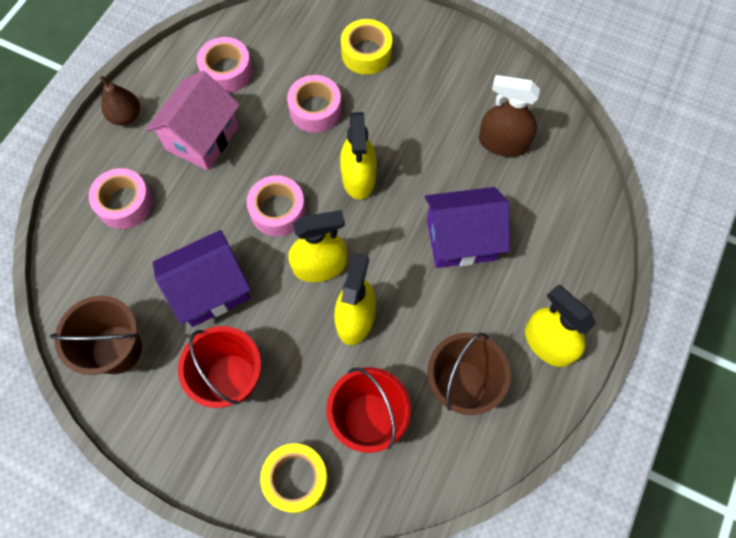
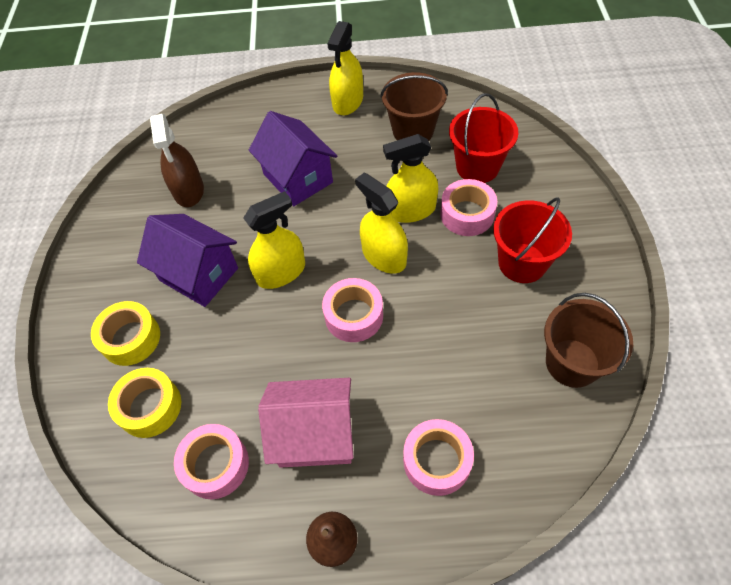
camera: 115 degrees left, 10 degrees down
purple house [153,230,251,327] -> purple house moved to [137,214,238,307]
yellow tape [260,443,328,513] -> yellow tape moved to [108,368,181,438]
pink tape [287,75,342,133] -> pink tape moved to [440,179,497,236]

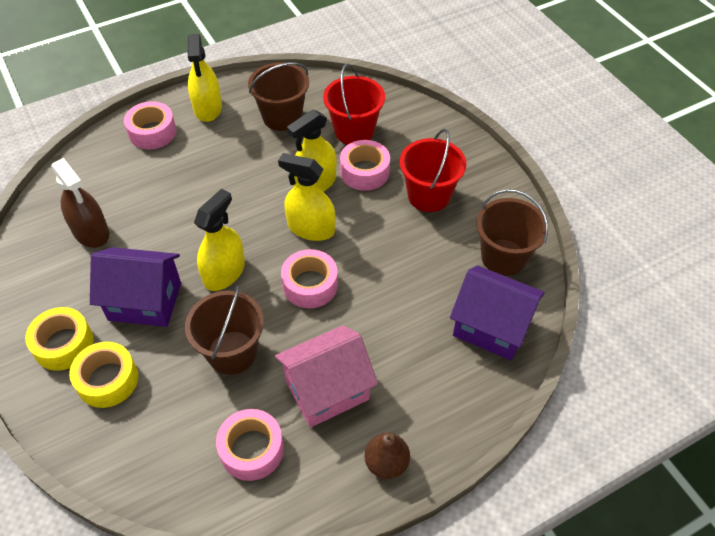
camera: 30 degrees left, 5 degrees down
yellow tape [108,368,181,438] -> yellow tape moved to [25,307,94,371]
purple house [249,111,337,206] -> purple house moved to [450,265,545,360]
pink tape [403,419,474,496] -> pink tape moved to [124,101,176,149]
none -> brown bucket [185,285,264,375]

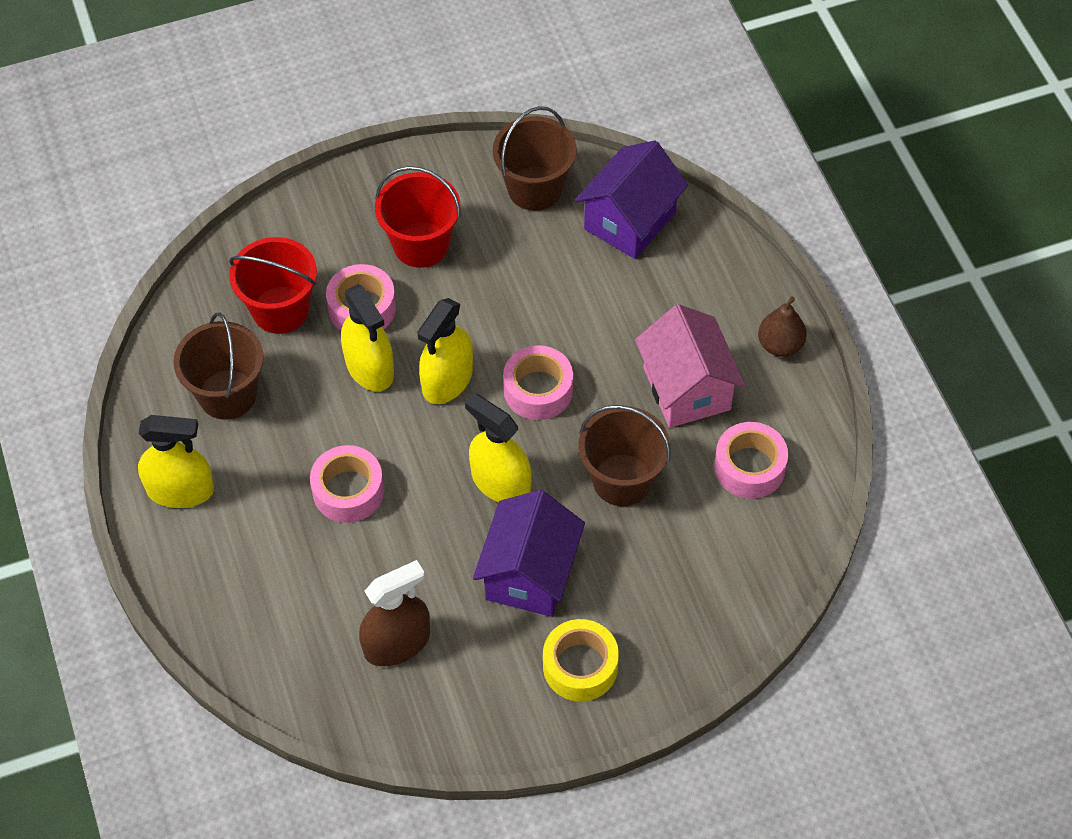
camera: 80 degrees left, 5 degrees up
yellow tape [69,342,138,408] -> none
pink tape [124,101,176,149] -> pink tape moved to [310,445,384,523]

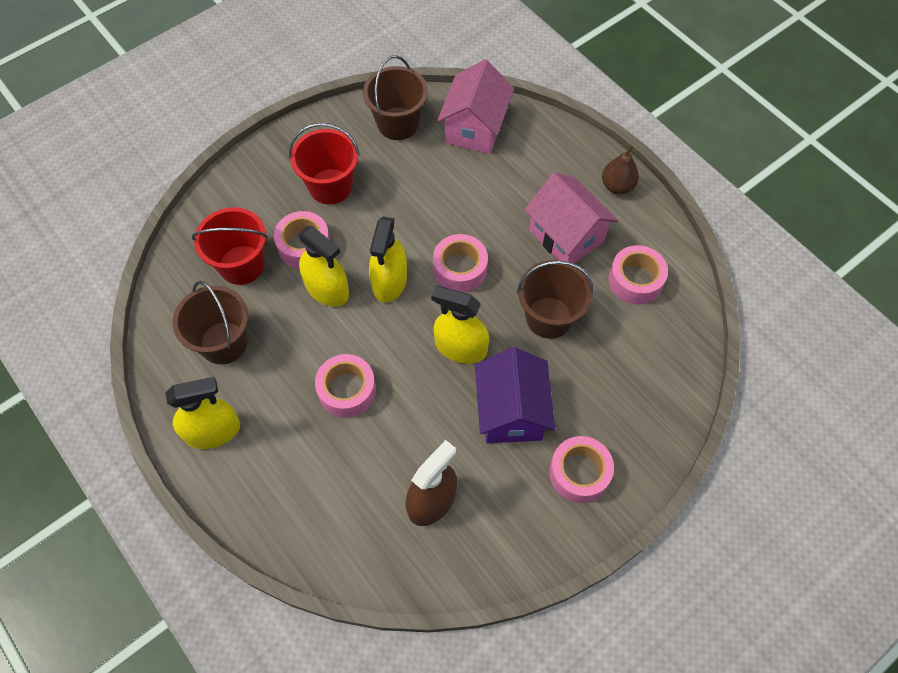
camera: 20 degrees left, 5 degrees up
yellow tape [543,619,619,702] -> pink tape [549,436,614,503]
purple house [575,140,688,259] -> pink house [437,59,514,154]

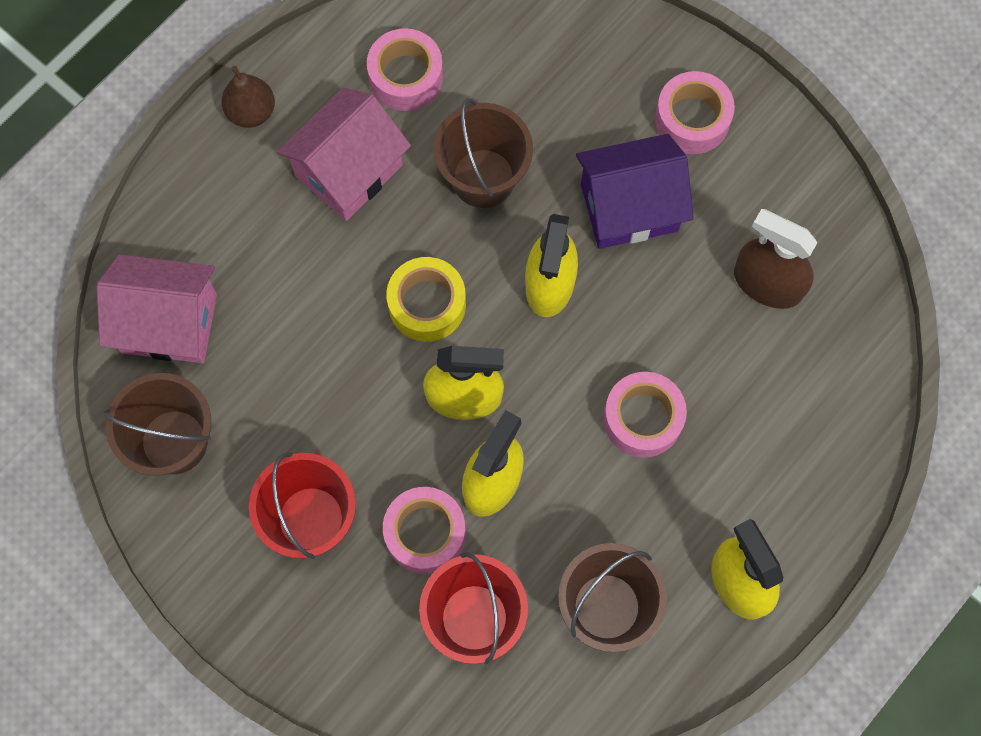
camera: 100 degrees left, 10 degrees up
pink tape [433,234,488,293] -> yellow tape [386,257,466,342]

